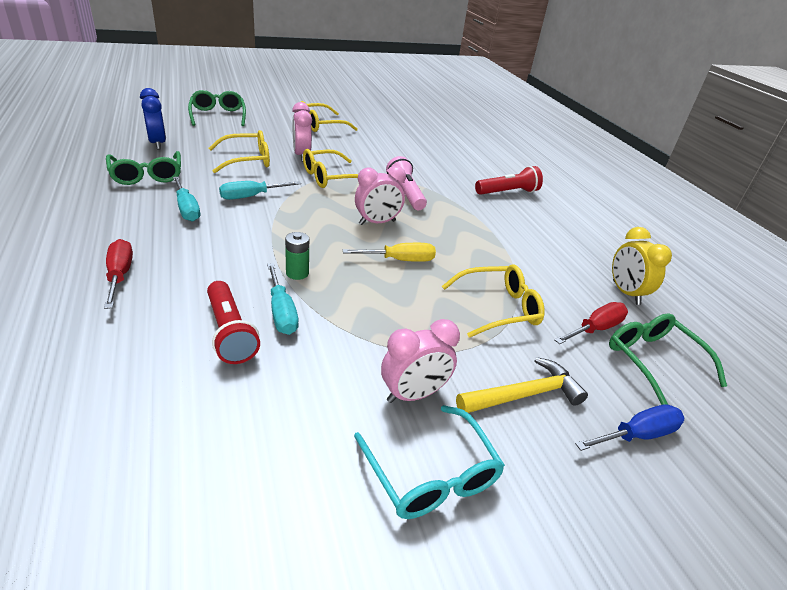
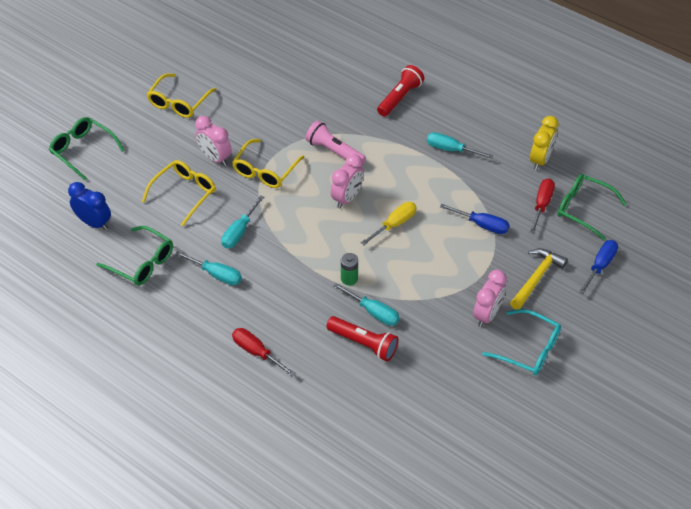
camera: 30 degrees left, 15 degrees up
yellow glasses [442,264,545,338] -> blue screwdriver [440,204,510,234]
yellow clock [612,227,672,305] -> yellow clock turned 105 degrees counterclockwise [530,116,559,170]
none -> turquoise screwdriver [427,132,493,159]

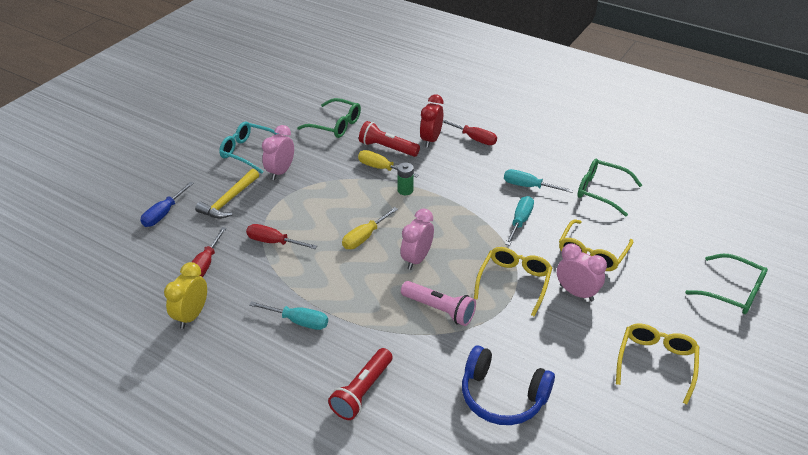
camera: 175 degrees right, 10 degrees down
blue clock [68,182,111,230] -> none
turquoise screwdriver [333,283,400,326] -> yellow screwdriver [358,150,419,178]
blue screwdriver [440,204,510,234] -> red screwdriver [246,224,317,249]
green glasses [557,174,626,240] -> green glasses moved to [297,98,361,138]
none -> red clock [420,94,443,148]
none -> blue headphones [462,345,555,425]

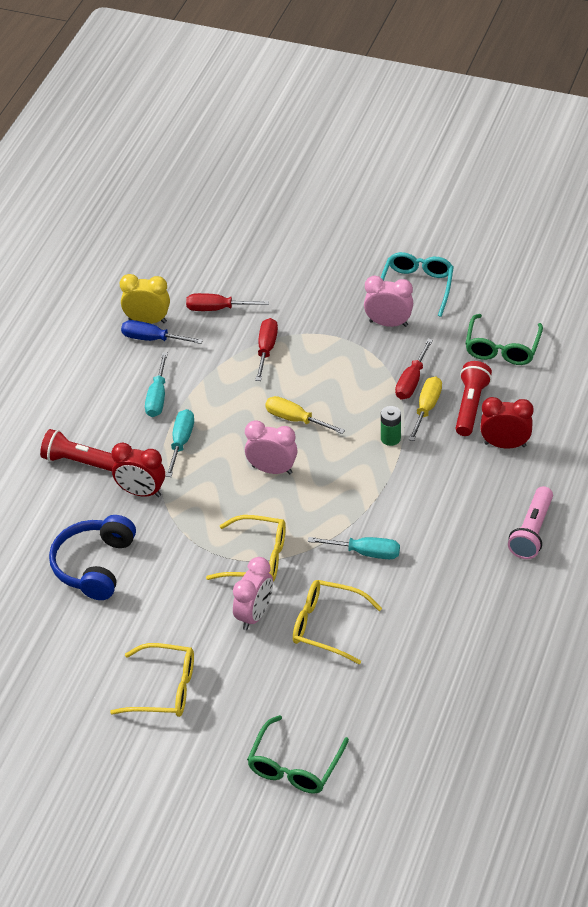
camera: 80 degrees right, 5 degrees up
blue screwdriver [141,182,194,227] -> blue screwdriver moved to [121,320,203,344]
yellow hammer [195,169,259,219] -> none
pink flashlight [401,281,476,326] -> pink flashlight moved to [508,486,553,559]
red screwdriver [443,119,497,145] -> red screwdriver moved to [395,338,433,400]
turquoise screwdriver [504,169,573,193] -> turquoise screwdriver moved to [166,409,194,477]
green glasses [577,159,642,217] -> none
none -> red clock [111,443,165,497]

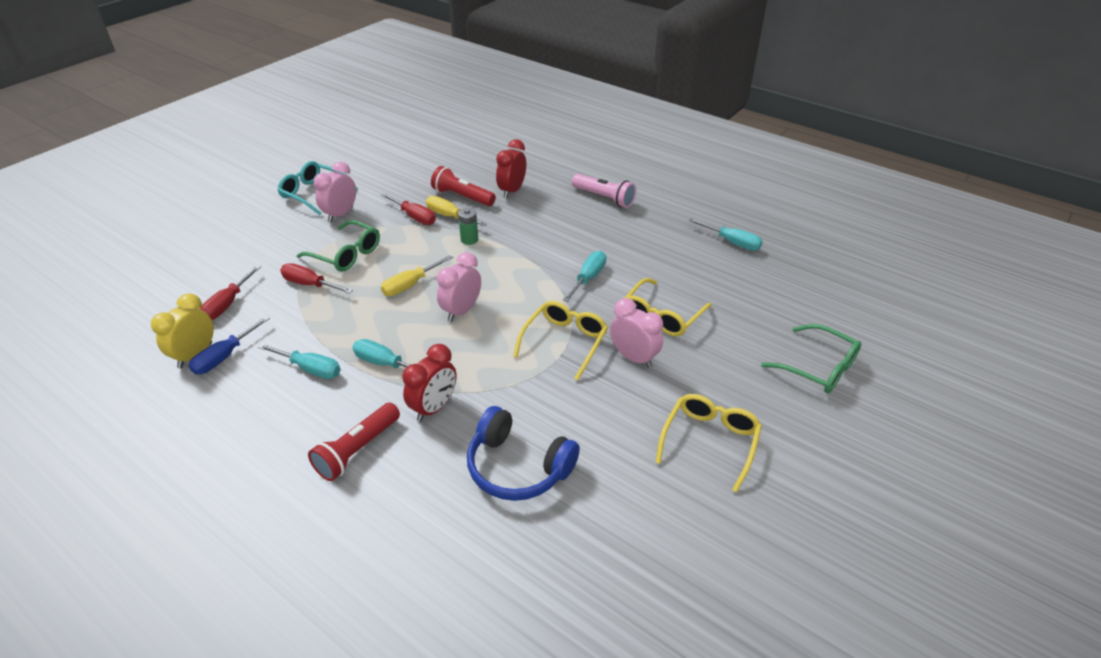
camera: 75 degrees left, 5 degrees down
green glasses [465,314,543,365] -> green glasses moved to [296,220,380,272]
none -> turquoise screwdriver [689,218,763,251]

